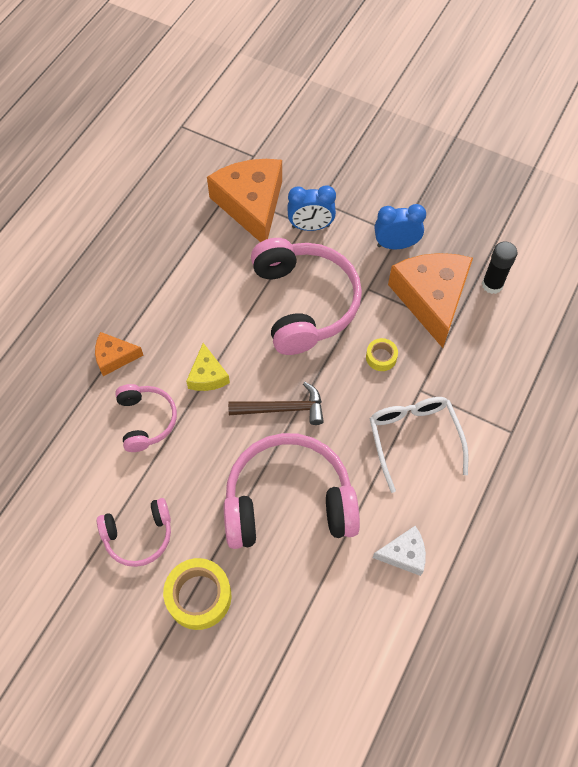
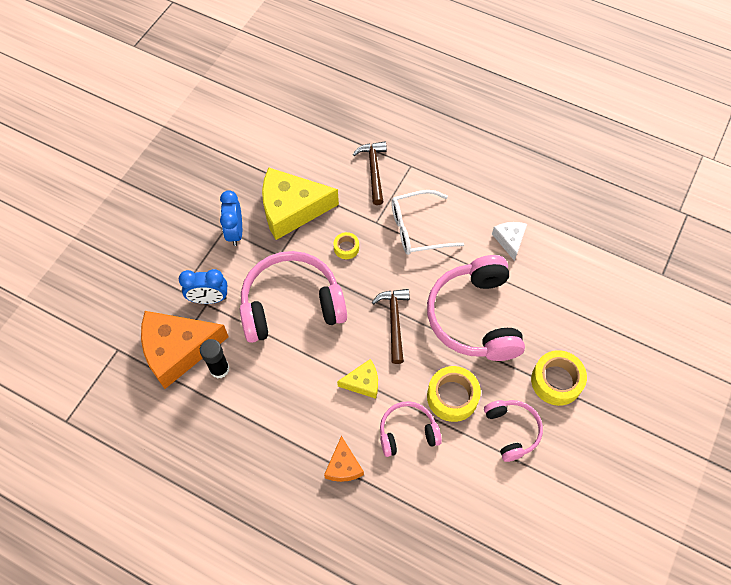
camera: 90 degrees left, 0 degrees up
blue clock [287,186,336,231] -> blue clock turned 90 degrees clockwise [179,269,227,304]
orange cheese [388,253,473,348] -> yellow cheese [262,167,339,240]
black glue stick [482,241,517,294] -> black glue stick moved to [200,339,230,379]
none -> brown hammer [353,142,387,205]
none -> yellow tape [427,366,481,422]

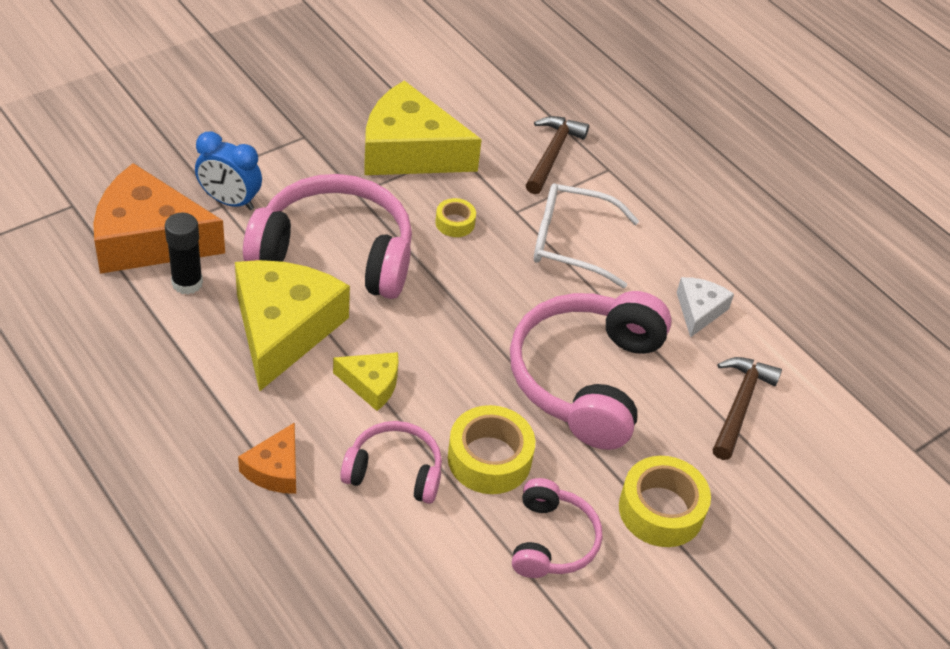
camera: 20 degrees right, 15 degrees down
blue clock [220,190,242,246] -> none
brown hammer [372,289,409,364] -> brown hammer moved to [713,357,782,460]
none -> yellow cheese [235,260,350,392]

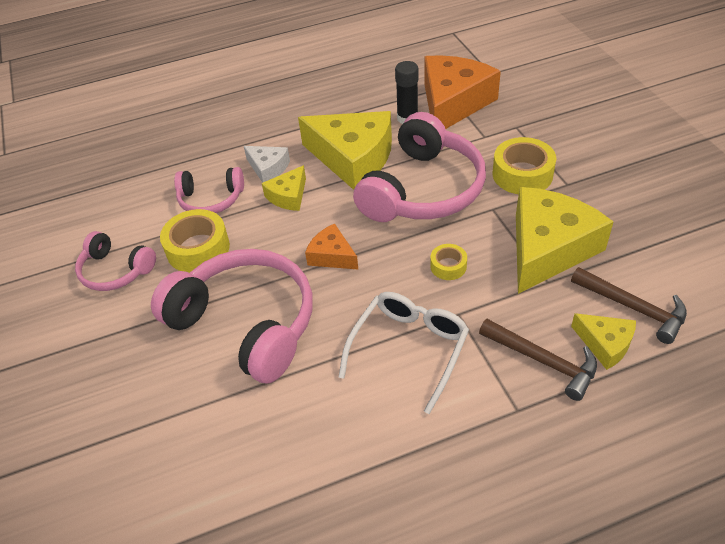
camera: 115 degrees right, 0 degrees up
blue clock [195,132,262,210] -> none
orange cheese [238,422,296,494] -> orange cheese moved to [305,223,358,269]
pink headphones [340,421,442,504] -> pink headphones turned 60 degrees clockwise [174,167,244,213]
yellow tape [619,456,711,547] -> yellow tape moved to [492,137,556,194]
white cheese [677,277,734,338] -> white cheese moved to [244,146,290,183]
brown hammer [713,357,782,460] -> brown hammer moved to [571,267,687,344]
none -> yellow cheese [571,313,636,370]

